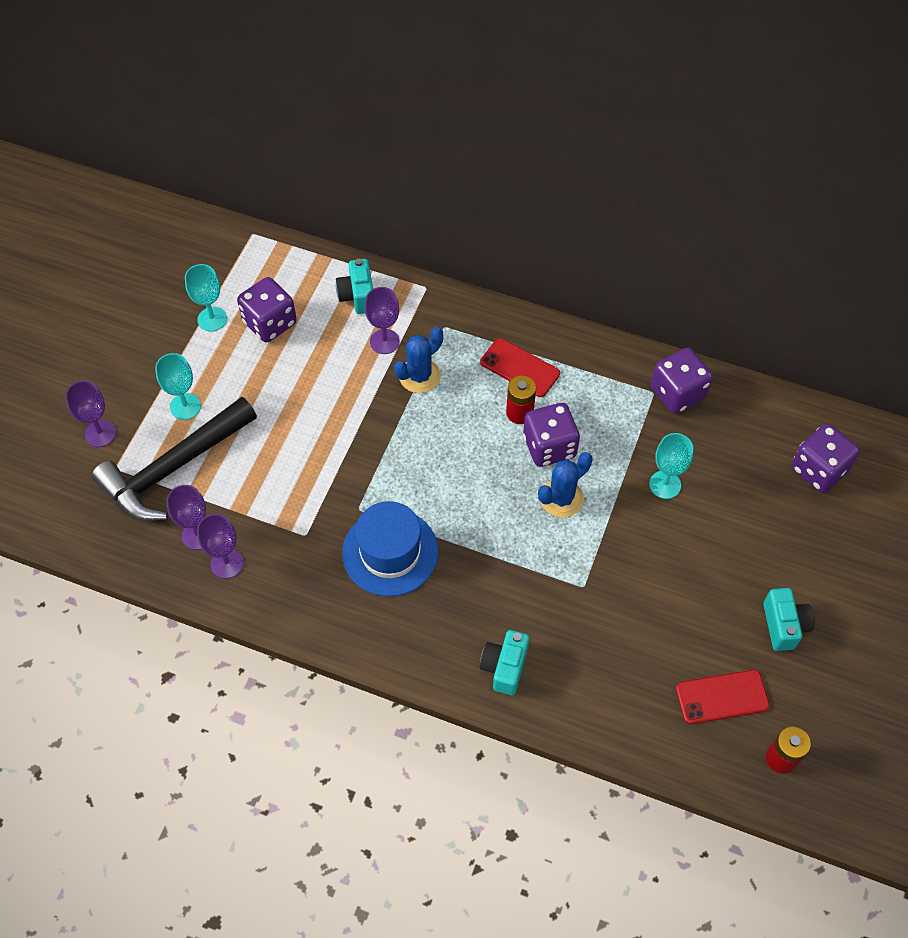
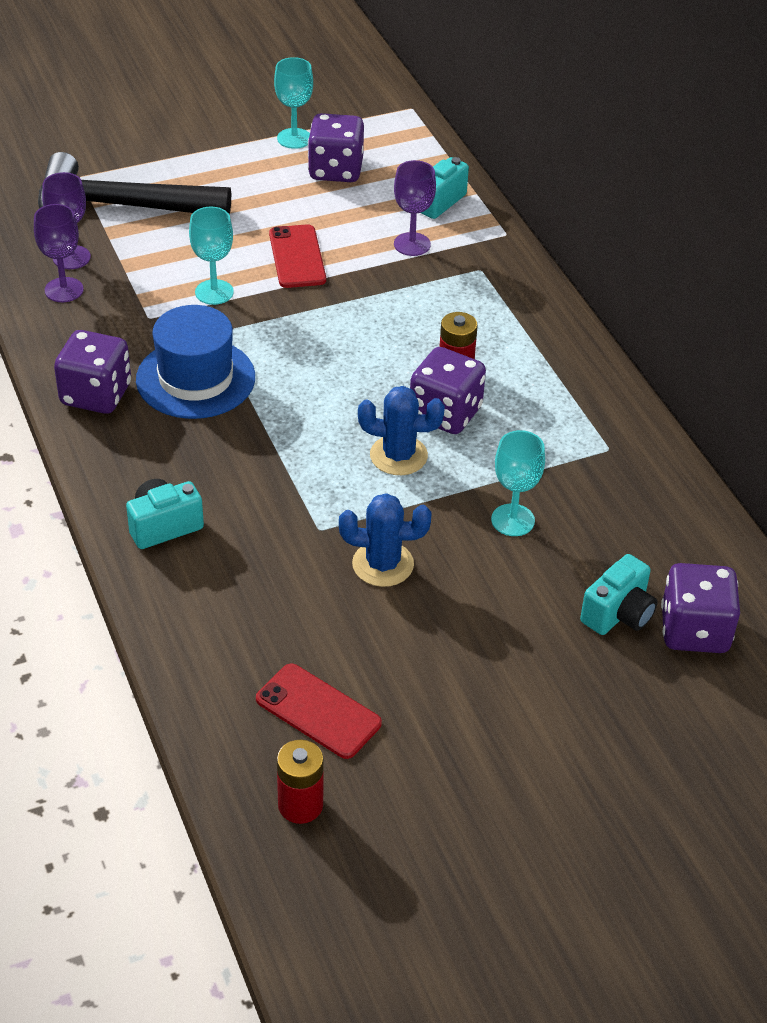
camera: 45 degrees right, 15 degrees down
purple goblet [65,381,116,447] -> none
turquoise goblet [155,353,201,420] -> turquoise goblet moved to [189,207,234,305]
blue cactus [394,327,443,393] -> blue cactus moved to [339,493,432,587]
red phone [480,338,560,397] -> red phone moved to [269,224,326,288]
purple dice [651,348,713,414] -> purple dice moved to [54,330,131,414]
turquoise camera [763,588,815,651] -> turquoise camera moved to [580,554,658,635]

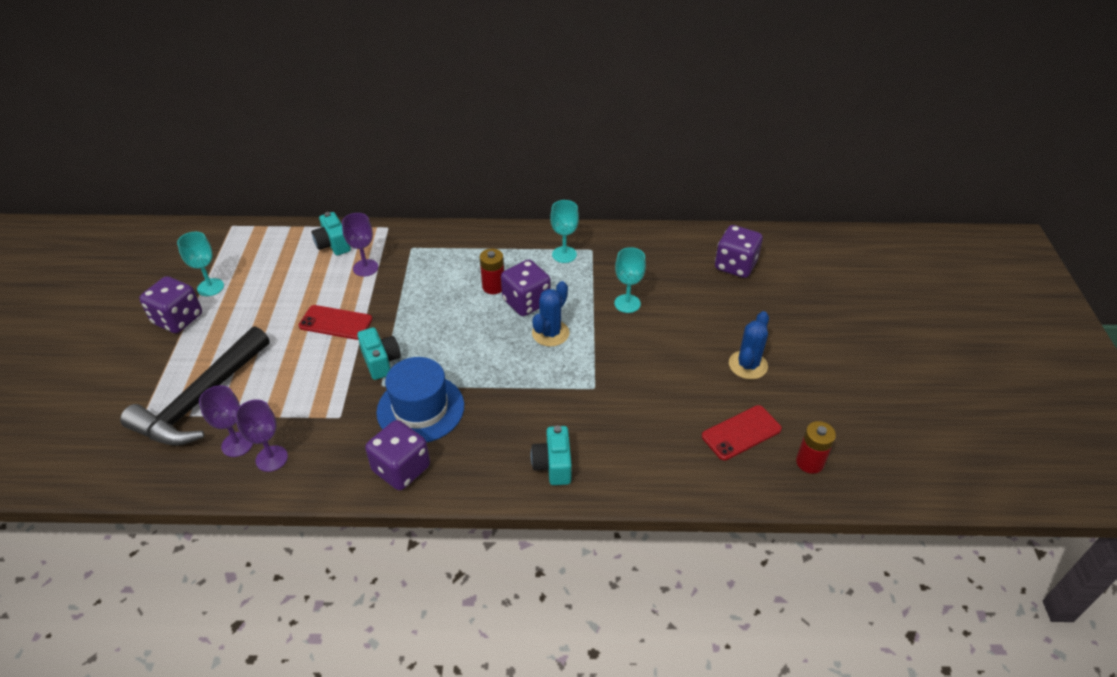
camera: 65 degrees left, 0 degrees up
turquoise goblet [189,207,234,305] -> turquoise goblet moved to [550,200,579,263]
purple dice [308,113,364,182] -> purple dice moved to [139,276,202,333]
blue cactus [339,493,432,587] -> blue cactus moved to [729,311,769,379]
turquoise camera [580,554,658,635] -> turquoise camera moved to [357,327,401,380]

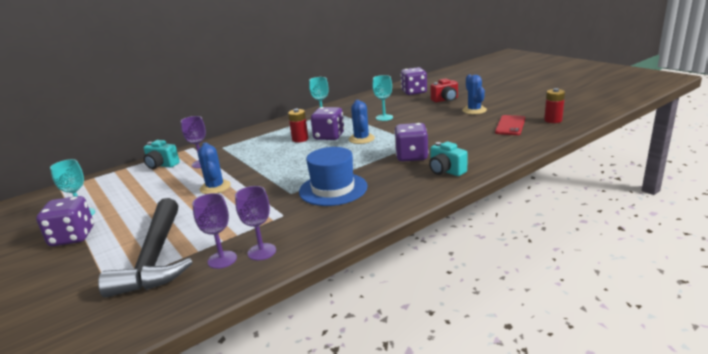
camera: 35 degrees left, 20 degrees down
red phone [299,305,372,340] -> blue cactus [198,142,231,194]
turquoise camera [357,327,401,380] -> none
purple dice [365,420,430,490] -> purple dice moved to [394,123,429,162]
none -> red camera [430,78,458,102]

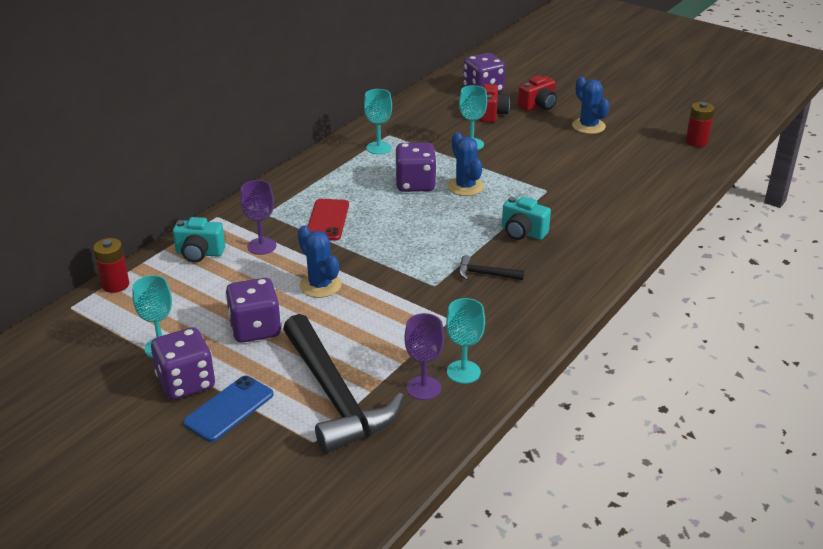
camera: 20 degrees left, 10 degrees up
purple goblet [235,186,276,260] -> turquoise goblet [446,298,485,384]
red battery [288,109,308,143] -> red battery moved to [93,238,129,293]
blue hat [299,147,367,206] -> black hammer [459,255,524,280]
purple dice [394,123,429,162] -> purple dice moved to [225,278,281,343]
turquoise camera [429,142,468,176] -> turquoise camera moved to [502,196,551,240]
red phone [495,115,525,135] -> red phone moved to [308,199,349,241]
none -> blue phone [183,376,274,442]
none -> red camera [480,84,510,122]

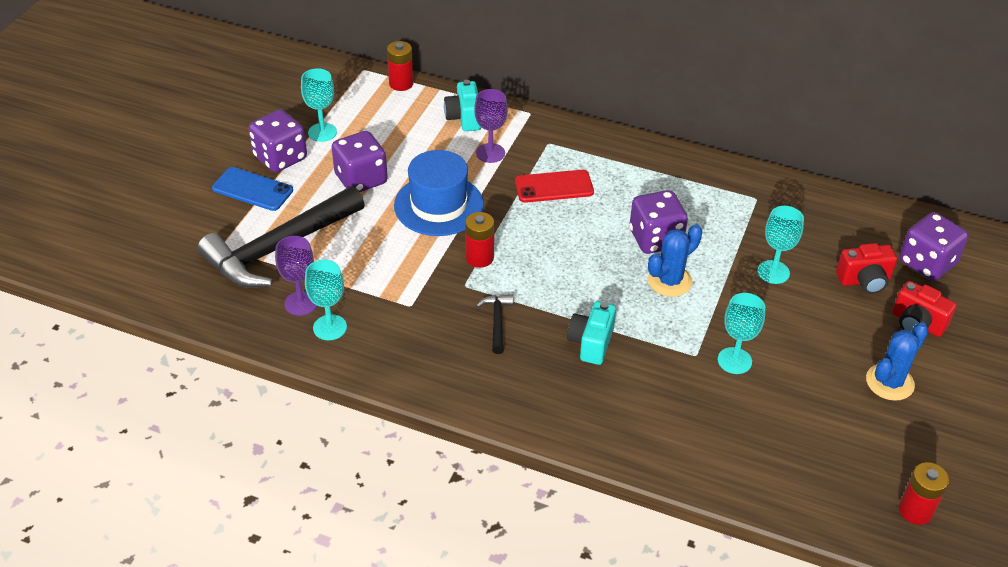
camera: 75 degrees right, 10 degrees up
blue cactus [298,225,341,298] -> blue hat [394,150,484,236]
turquoise goblet [364,89,392,154] -> turquoise goblet moved to [718,293,765,374]
none -> red battery [465,212,494,268]

